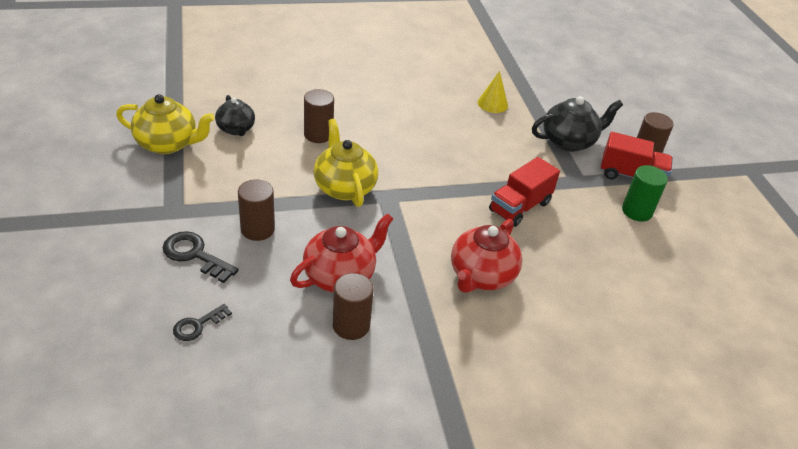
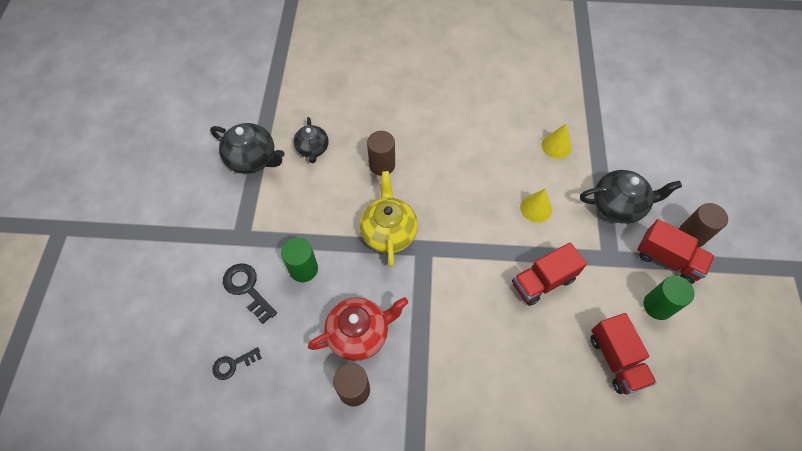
camera: 20 degrees right, 20 degrees up
yellow teapot [116,94,215,154] -> black teapot [210,123,284,174]
brown cylinder [238,180,275,241] -> green cylinder [281,238,318,282]
red teapot [451,219,523,293] -> none
none -> yellow cone [520,189,552,223]
none -> red truck [590,313,657,395]

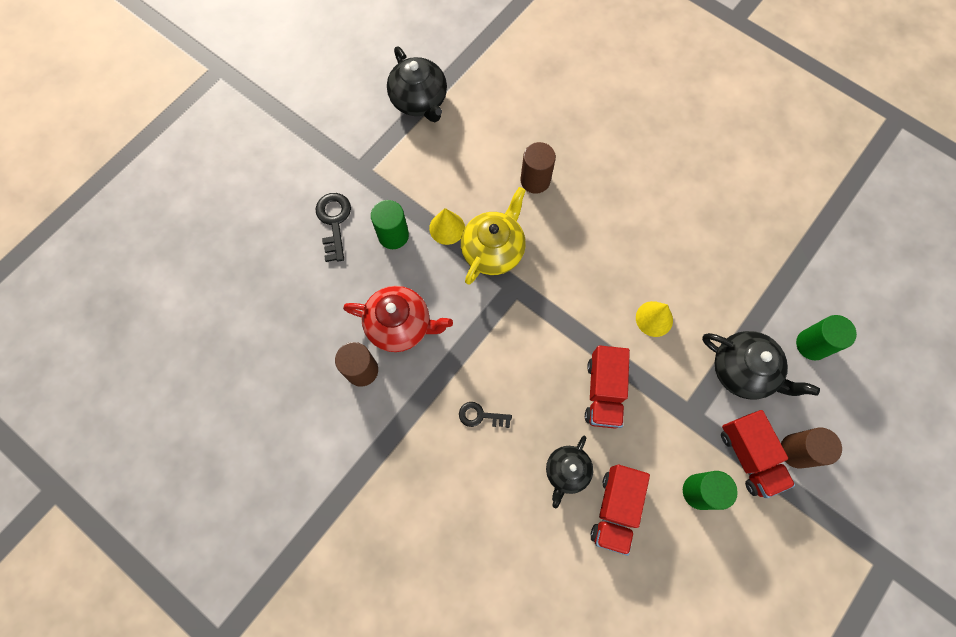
camera: 35 degrees right, 10 degrees up
black key [212,347,262,380] -> black key moved to [459,402,512,428]
black teapot [294,117,329,163] -> black teapot moved to [546,436,593,509]
red truck [512,242,587,306] -> red truck turned 90 degrees counterclockwise [585,345,630,428]
yellow cone [542,124,572,159] -> yellow cone moved to [429,208,465,245]
none -> green cylinder [796,315,857,360]

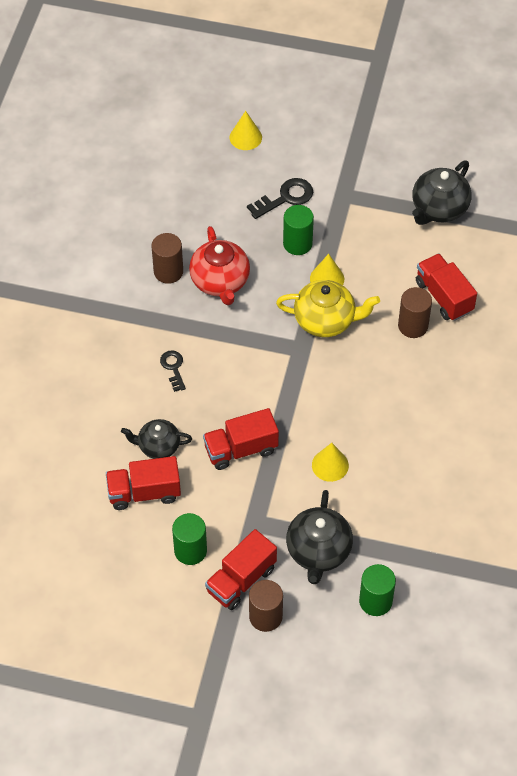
camera: 65 degrees right, 15 degrees down
none -> yellow cone [230,111,262,150]
none -> red truck [416,253,477,321]

